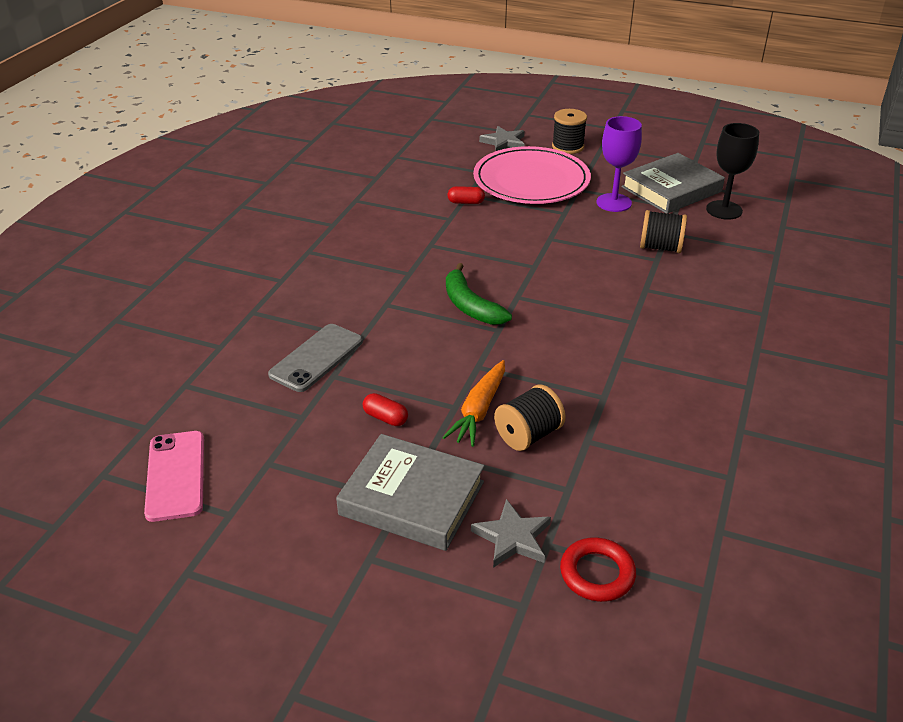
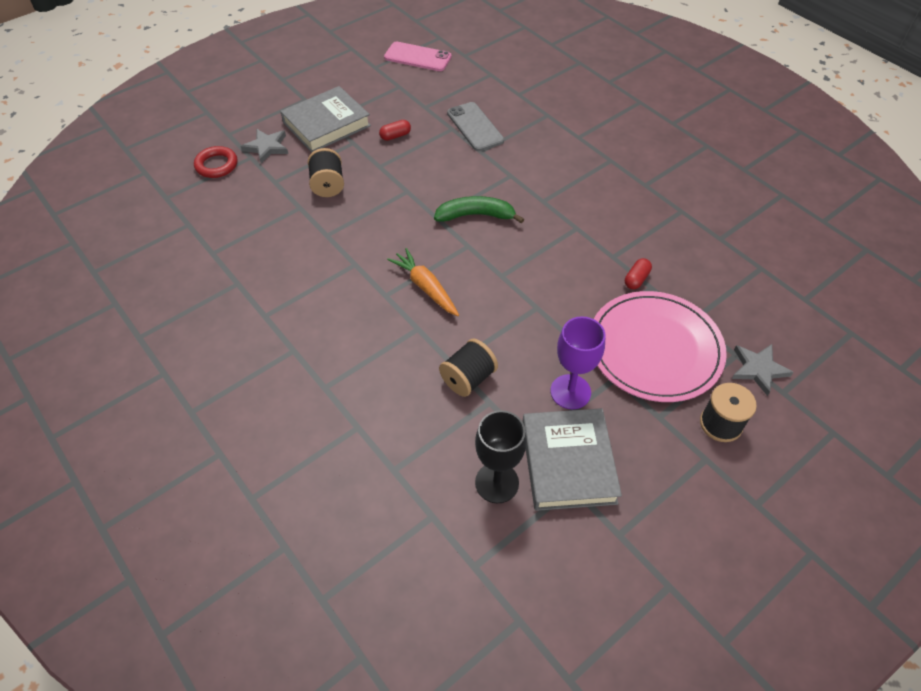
camera: 120 degrees right, 15 degrees up
orange carrot [442,360,505,447] -> orange carrot moved to [387,248,459,316]

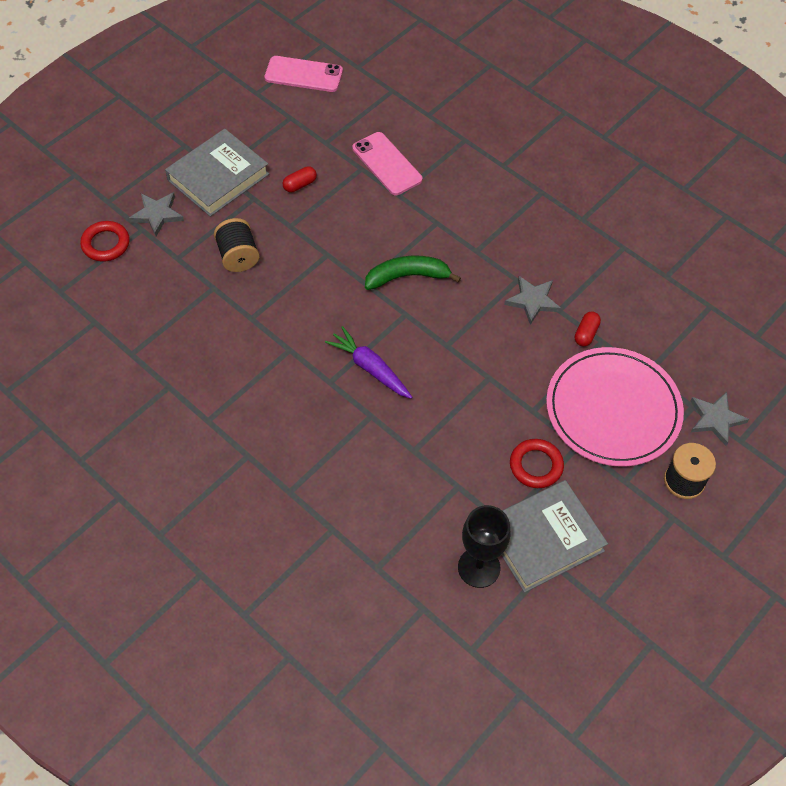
camera: 10 degrees left, 5 degrees up
orange carrot [387,248,459,316] -> purple carrot [325,326,412,399]
black spool [439,339,498,397] -> none
grey phone [447,102,504,151] -> pink phone [352,132,423,195]
grey book [522,408,622,511] -> grey book turned 75 degrees clockwise [501,480,608,593]
purple goblet [550,316,605,410] -> red ring [510,439,564,488]
none -> grey star [504,276,561,325]

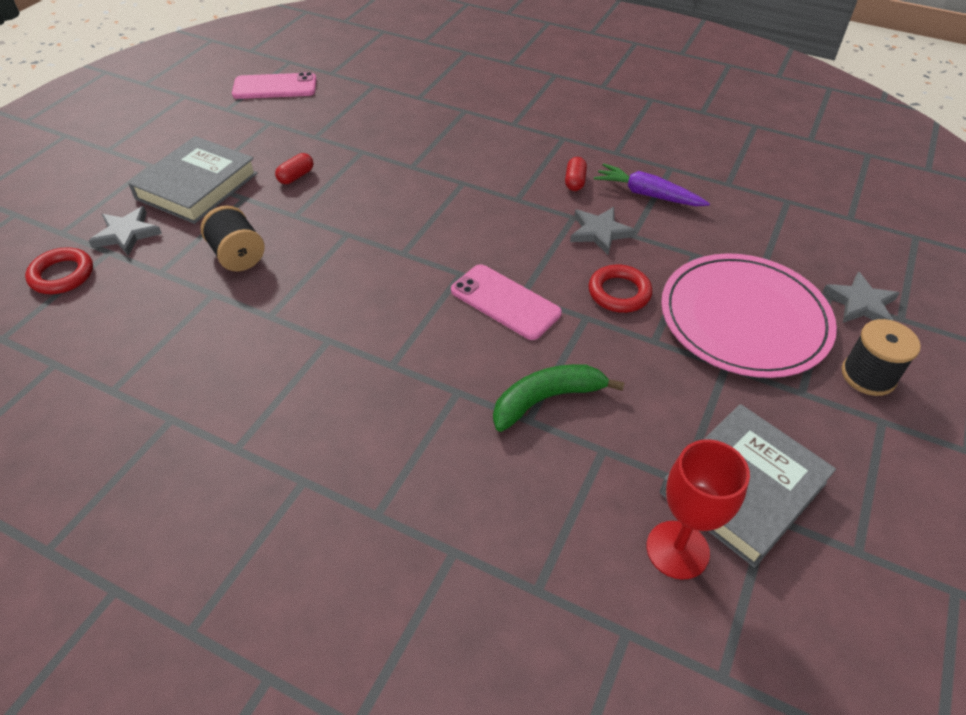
camera: 15 degrees left, 10 degrees down
purple carrot [325,326,412,399] -> purple carrot moved to [594,163,710,206]
pink phone [352,132,423,195] -> pink phone moved to [451,264,562,340]
green banana [365,255,461,290] -> green banana moved to [493,364,625,432]
black goblet [458,505,511,588] -> red goblet [647,439,750,580]
red ring [510,439,564,488] -> red ring moved to [588,264,652,313]
red capsule [575,312,601,346] -> red capsule moved to [565,157,587,191]

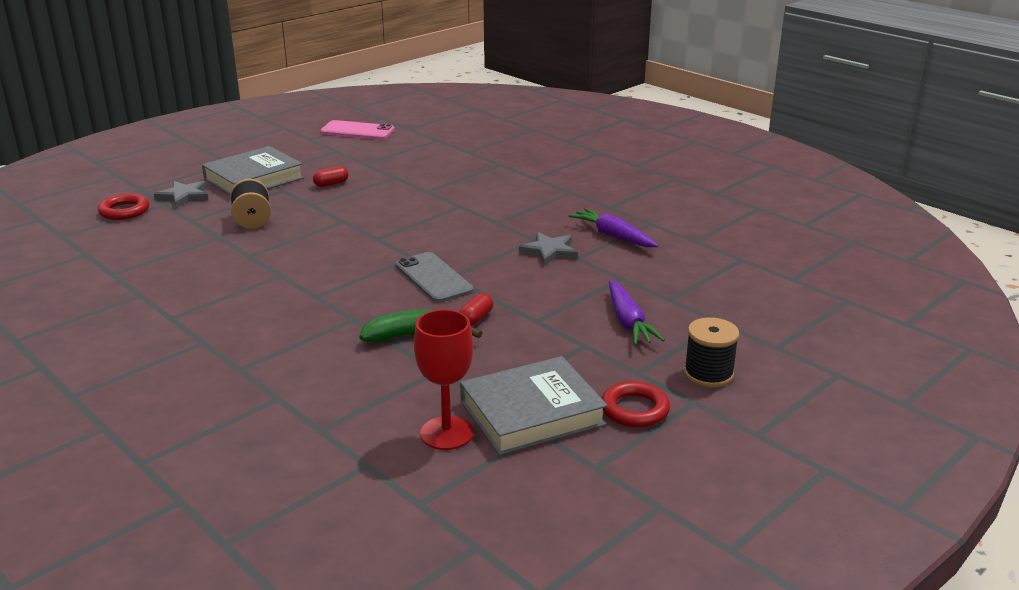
camera: 20 degrees right, 20 degrees down
pink phone [451,264,562,340] -> grey phone [395,252,474,303]
red capsule [565,157,587,191] -> red capsule moved to [459,293,493,326]
red ring [588,264,652,313] -> red ring moved to [602,381,670,427]
pink plate [661,253,837,378] -> purple carrot [609,280,665,345]
grey star [823,271,900,323] -> none

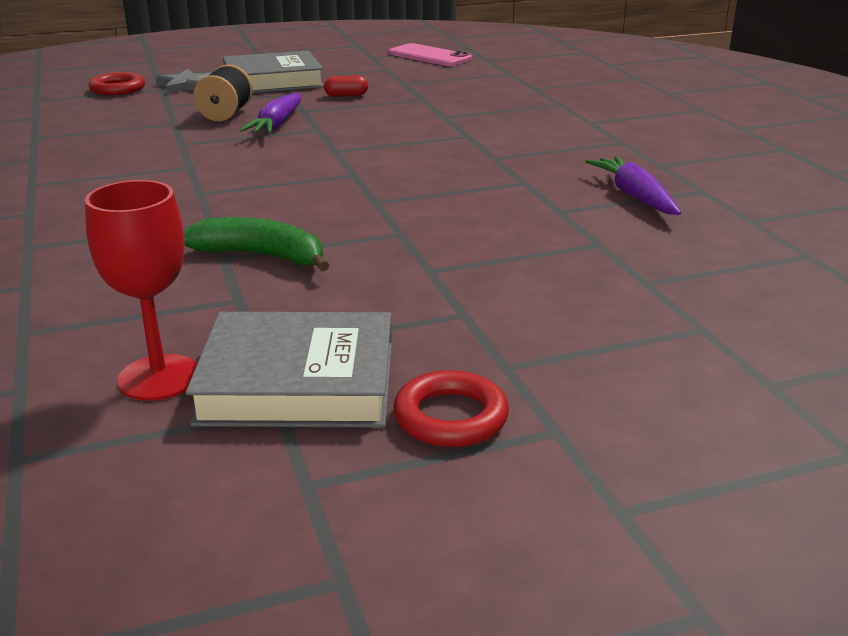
camera: 25 degrees right, 0 degrees up
grey phone [395,252,474,303] -> none
red capsule [459,293,493,326] -> none
grey star [519,232,578,266] -> none
purple carrot [609,280,665,345] -> purple carrot moved to [240,93,301,134]
black spool [684,317,740,388] -> none

